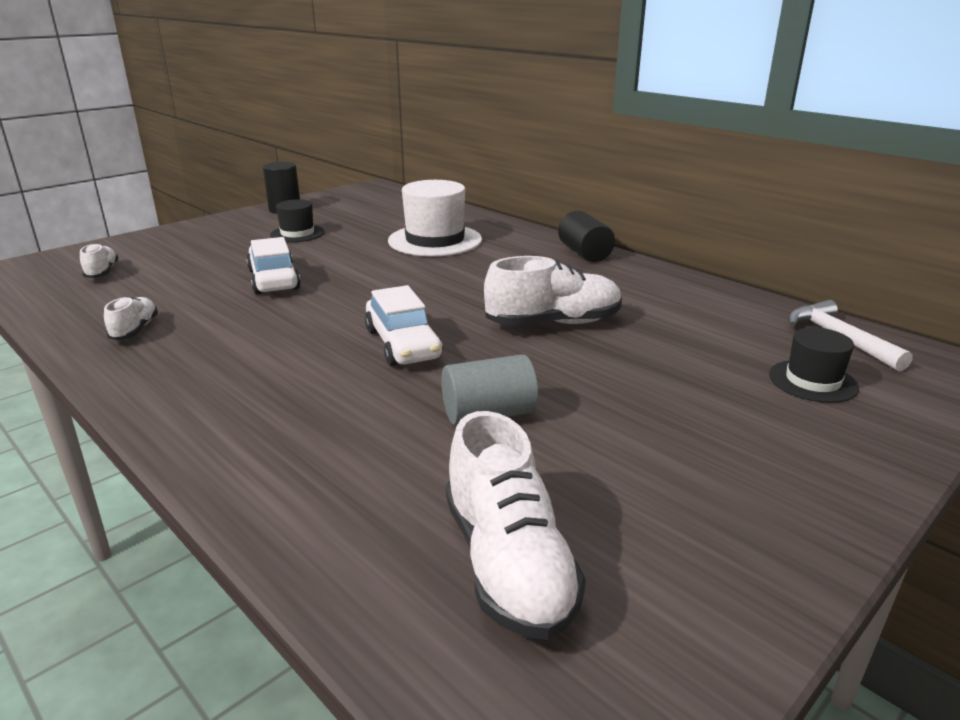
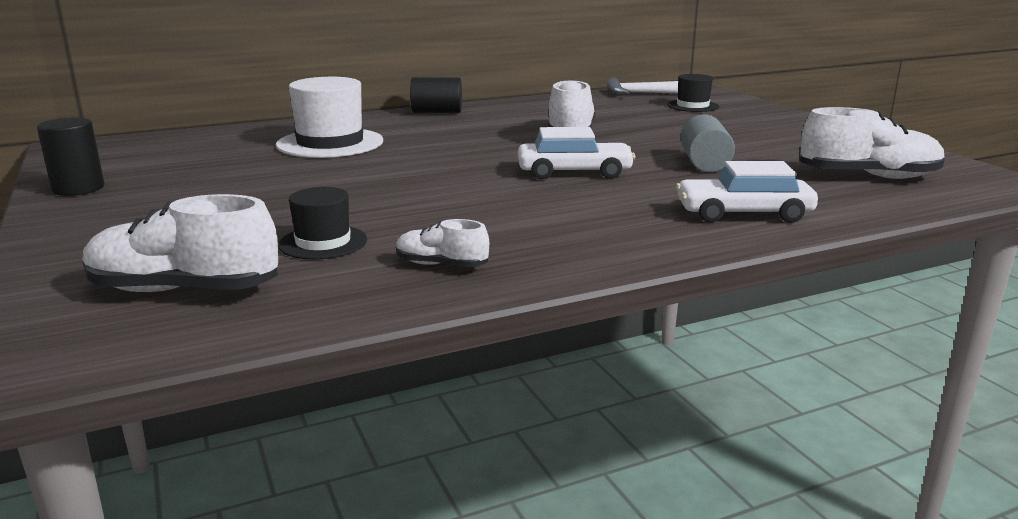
camera: 70 degrees left, 5 degrees down
white shoe [80,243,119,278] -> white shoe [82,194,278,292], size x1.87
white car [246,237,301,294] -> white car moved to [676,161,818,223]
black hat [270,199,324,242] -> black hat moved to [278,187,367,259]

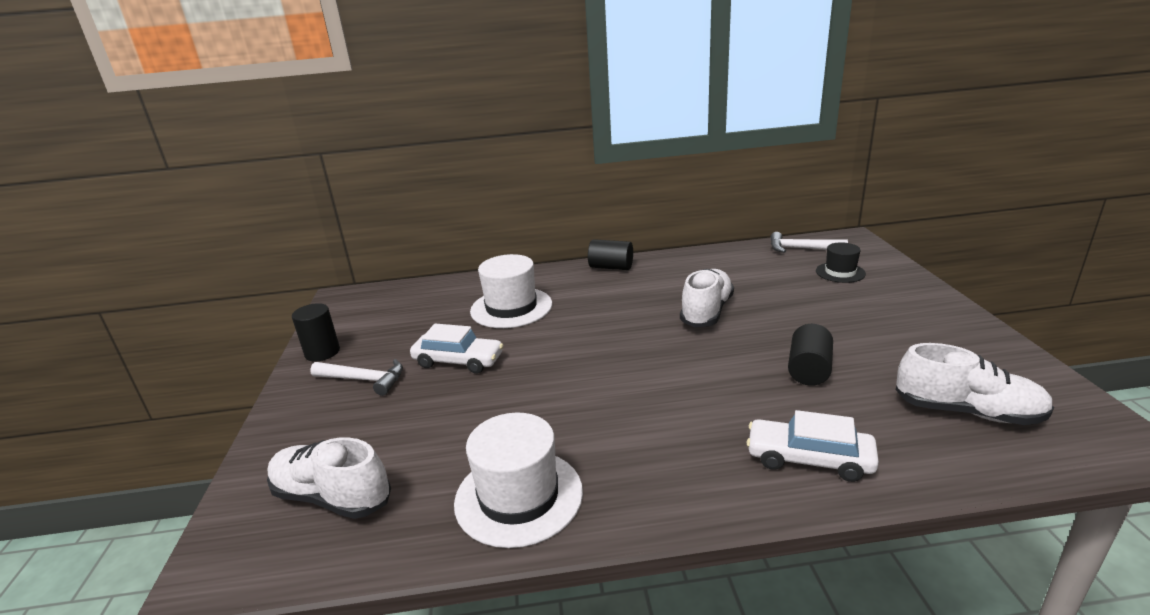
camera: 20 degrees right, 5 degrees up
black hat [278,187,367,259] -> none
white shoe [396,219,489,267] -> white hat [454,412,583,548]
white car [518,127,635,179] -> white car moved to [410,323,503,374]
grey cylinder [681,114,735,172] -> black cylinder [788,324,833,386]
none -> white hammer [310,359,403,396]

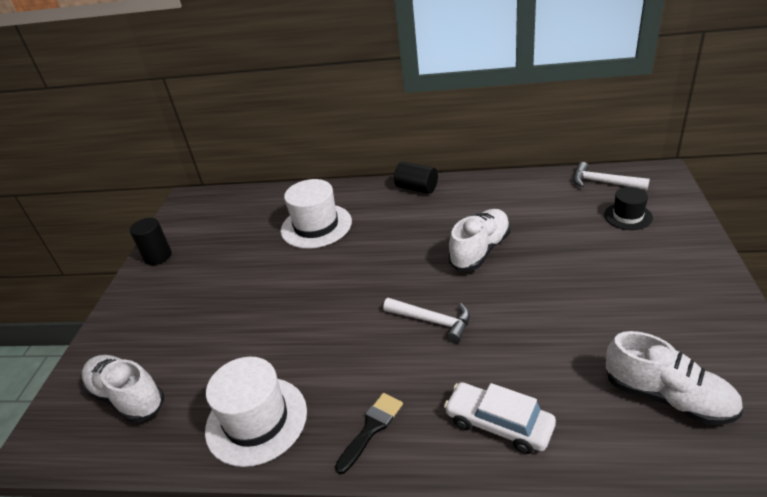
camera: 15 degrees right, 10 degrees up
white hammer [310,359,403,396] -> white hammer moved to [383,298,470,344]
white car [410,323,503,374] -> none
black cylinder [788,324,833,386] -> none
none -> black brush [335,393,403,474]

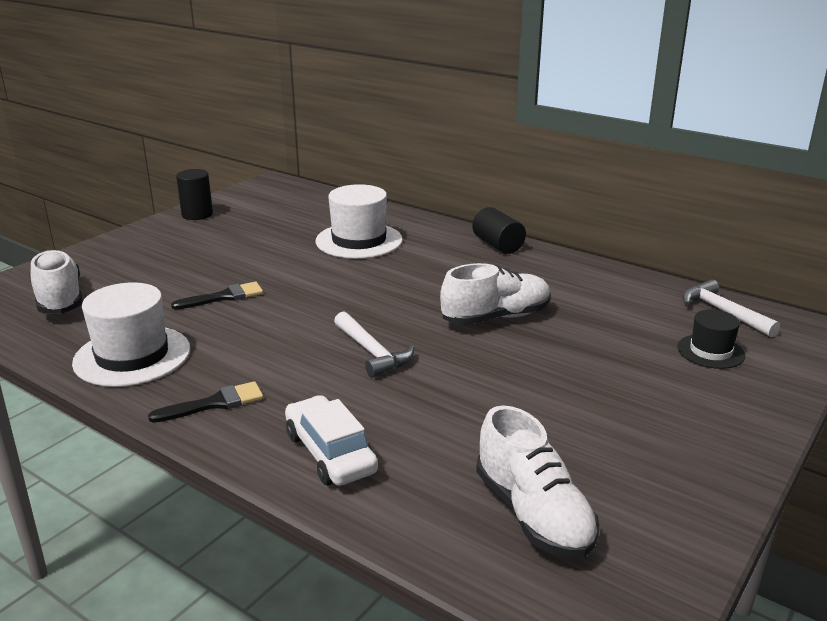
camera: 25 degrees right, 10 degrees down
none -> black brush [171,282,263,310]

